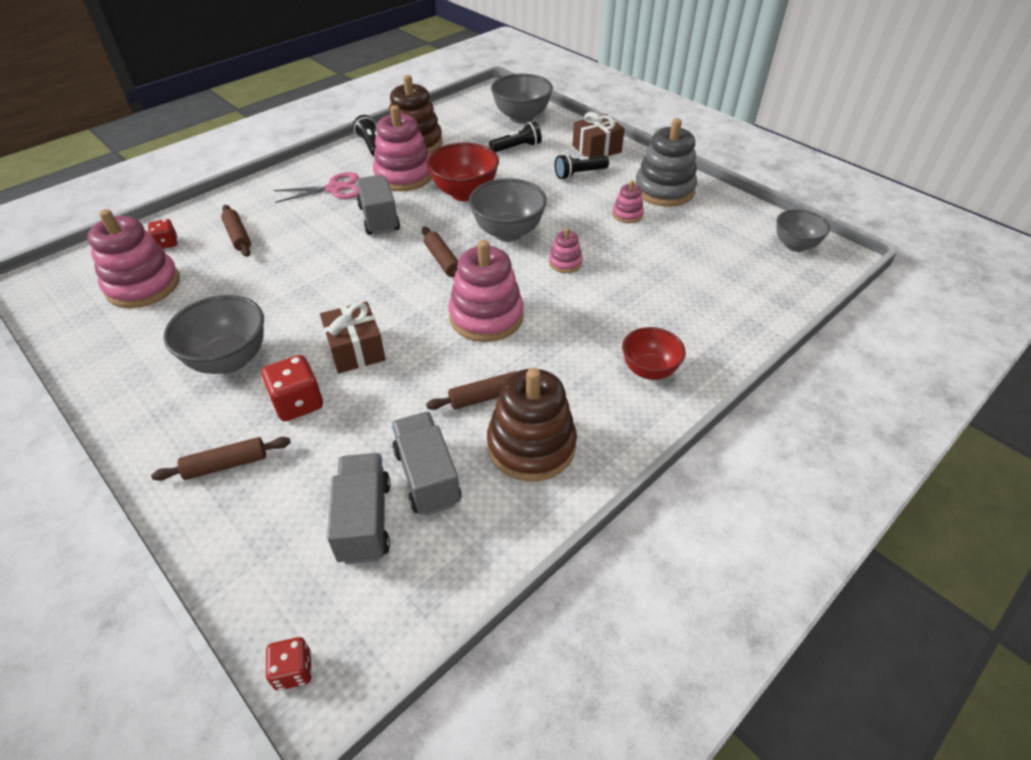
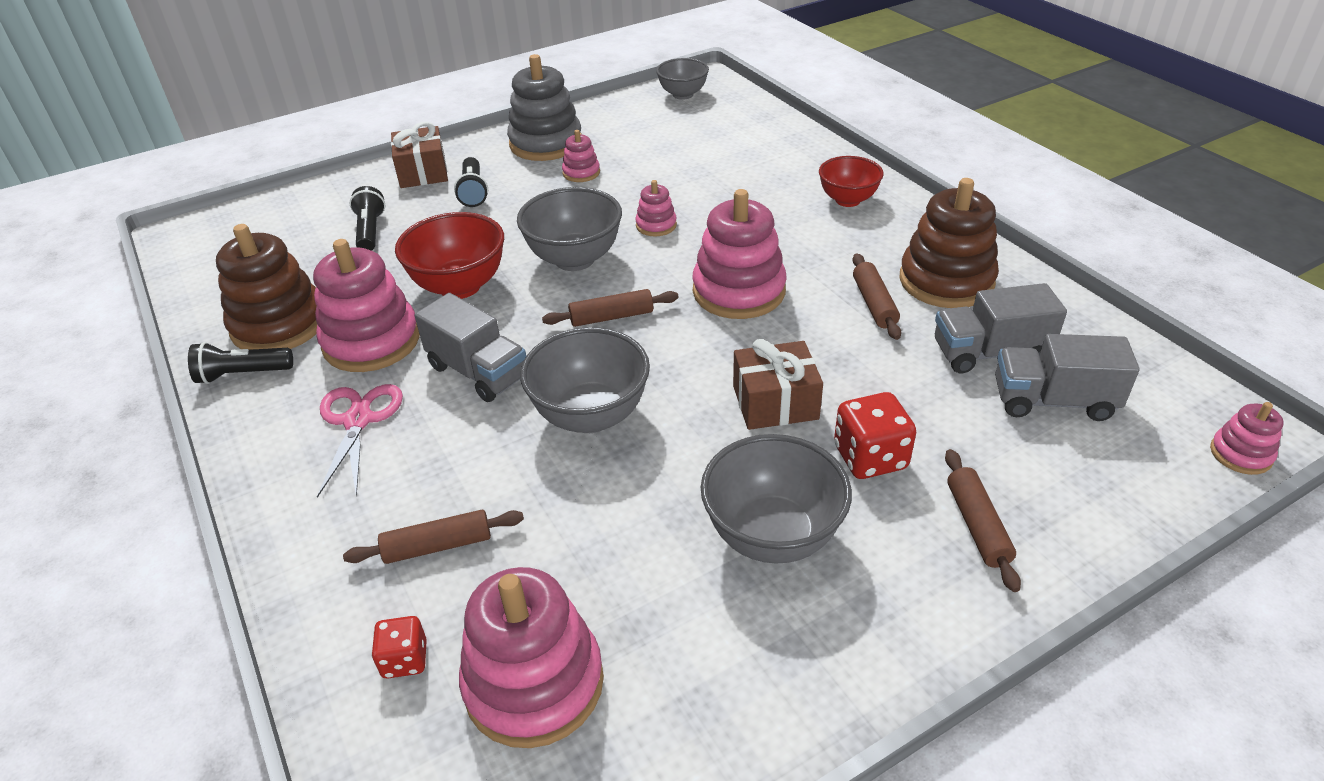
camera: 75 degrees left, 5 degrees down
red dice [265,637,312,691] -> pink stacking toy [1210,402,1283,475]
grey truck [356,175,400,235] -> grey truck turned 135 degrees counterclockwise [415,293,526,402]
grey bowl [491,74,553,124] -> grey bowl moved to [520,327,650,433]

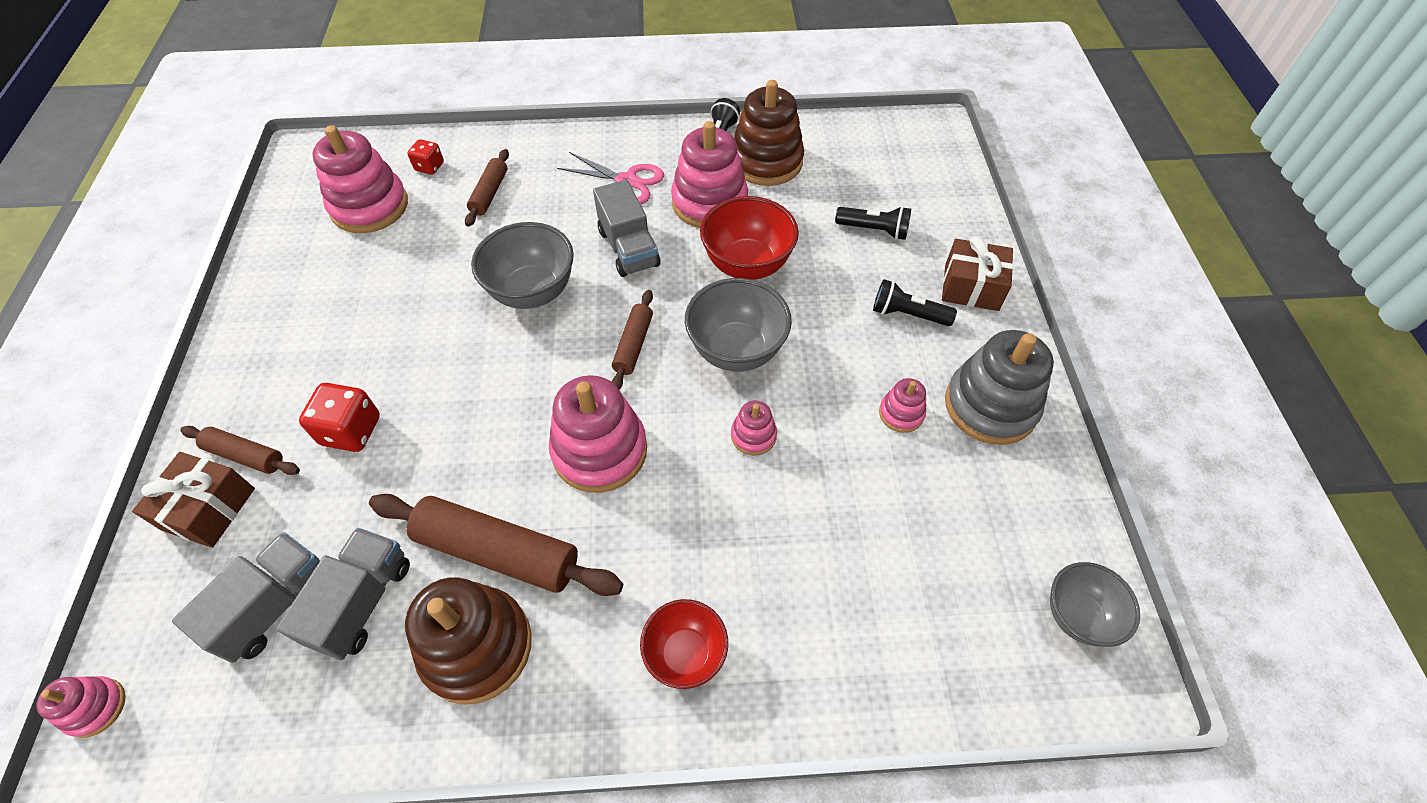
camera: 115 degrees right, 15 degrees up
grey truck [415,293,526,402] -> grey truck turned 90 degrees counterclockwise [593,180,660,277]
grey bowl [701,434,852,563] -> none
brown gift [733,339,823,430] -> brown gift moved to [132,452,255,548]
brown rolling pin [852,253,901,340] -> brown rolling pin [369,494,623,596], size x1.83

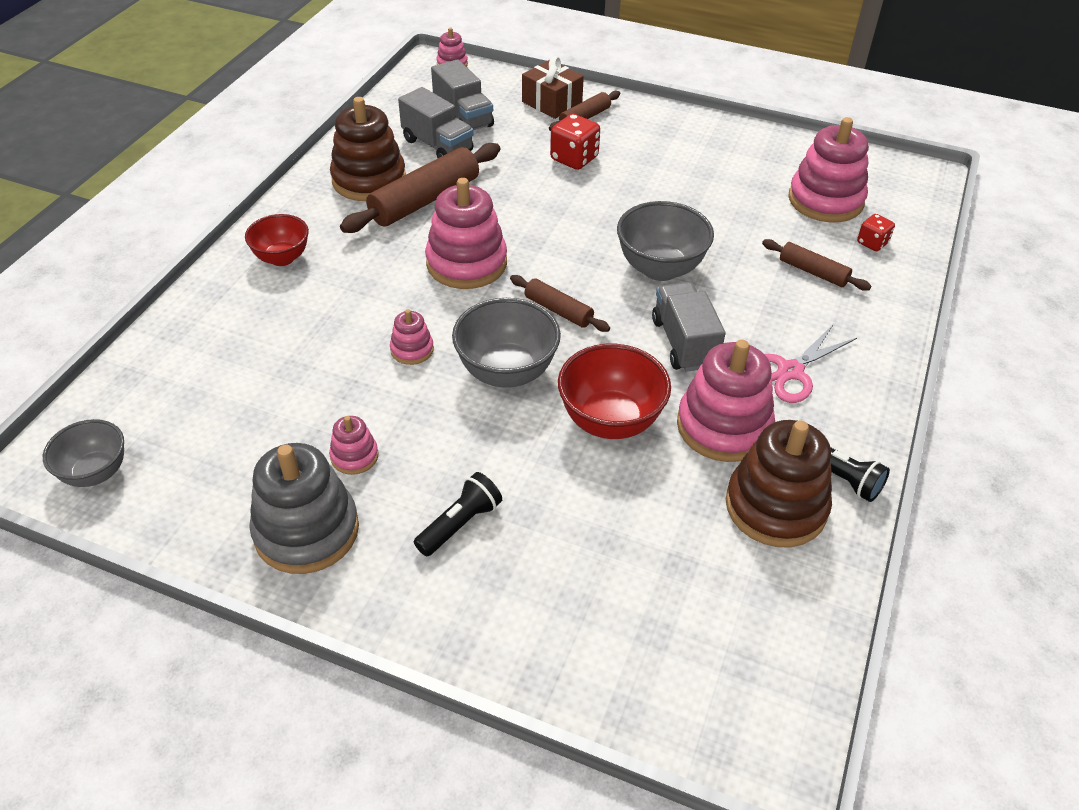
camera: 115 degrees right, 10 degrees down
grey truck [593,180,660,277] -> grey truck turned 75 degrees clockwise [652,282,726,372]
black flashlight [835,206,911,240] -> none
brown gift [942,236,1013,311] -> none

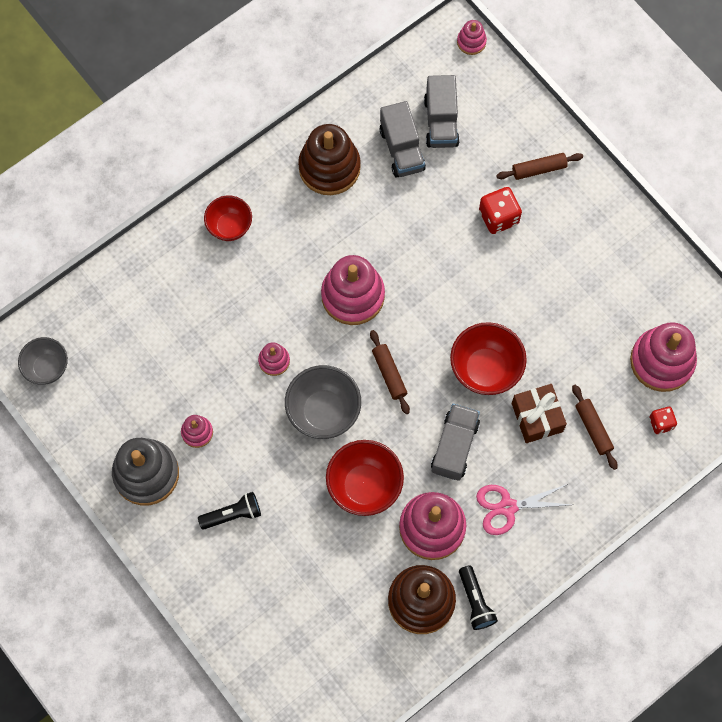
camera: 30 degrees right, 25 degrees up
brown rolling pin [340,143,500,233] -> none
brown gift [522,56,584,119] -> brown gift moved to [512,384,567,443]
grey bowl [617,201,714,281] -> red bowl [450,322,527,395]

